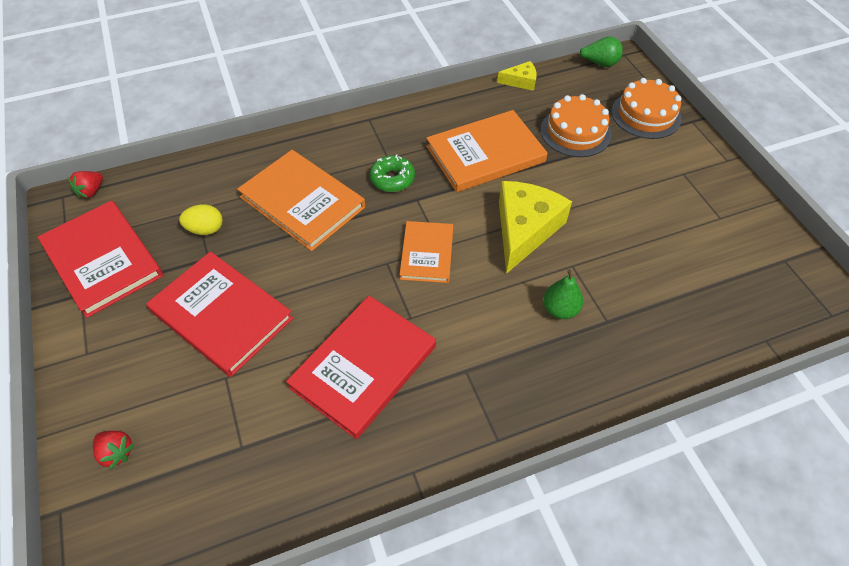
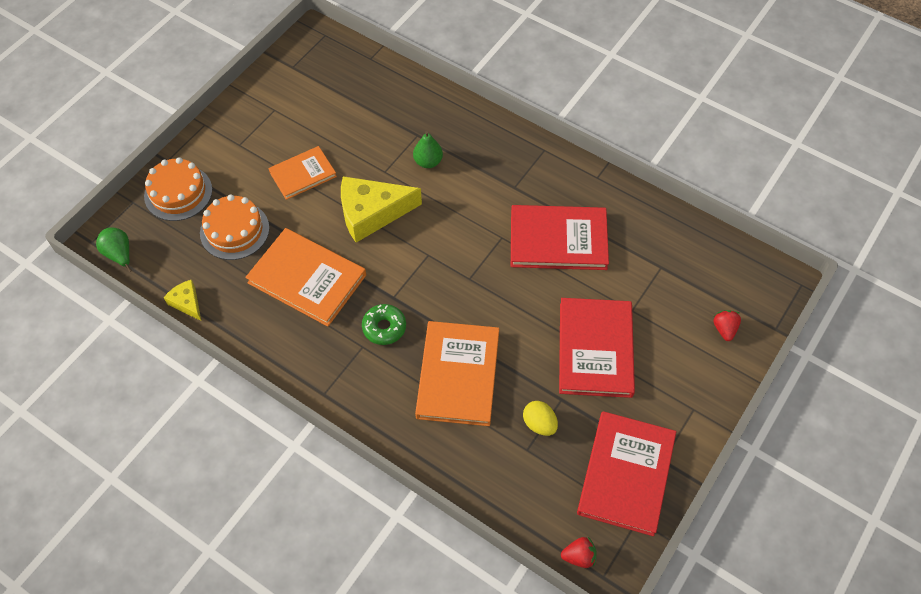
camera: 125 degrees left, 5 degrees up
orange book [399,221,453,283] -> orange book moved to [268,146,337,200]

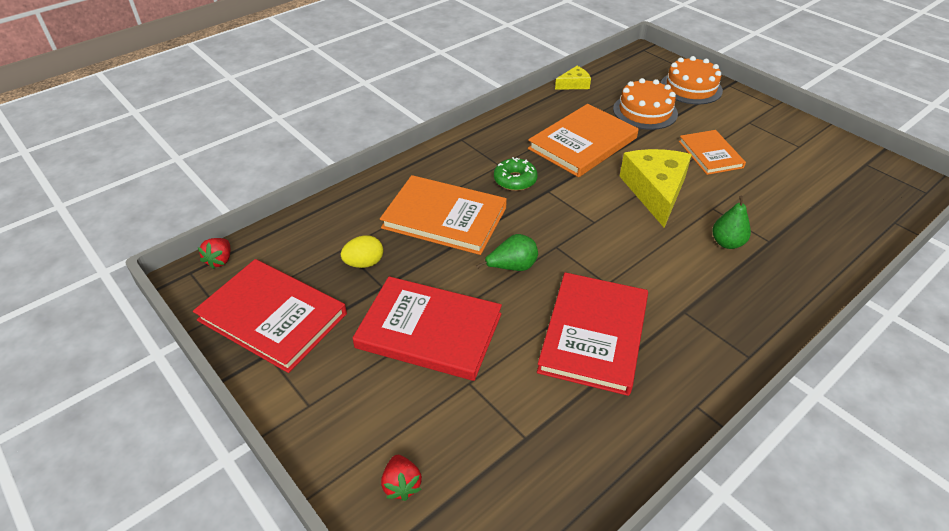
camera: 105 degrees right, 15 degrees down
green pear [96,227,132,272] -> green pear moved to [476,234,538,271]
red strawberry [713,310,741,341] -> red strawberry turned 60 degrees clockwise [381,455,422,501]

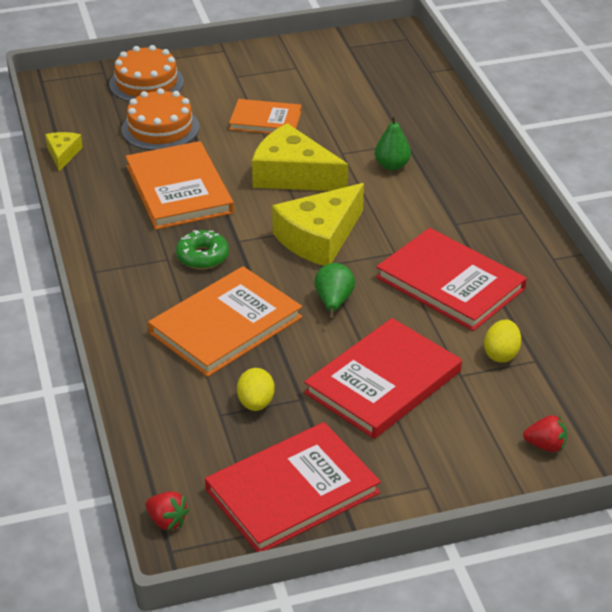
camera: 65 degrees left, 5 degrees down
none -> yellow cheese [272,183,364,266]
none -> yellow egg [484,320,521,362]

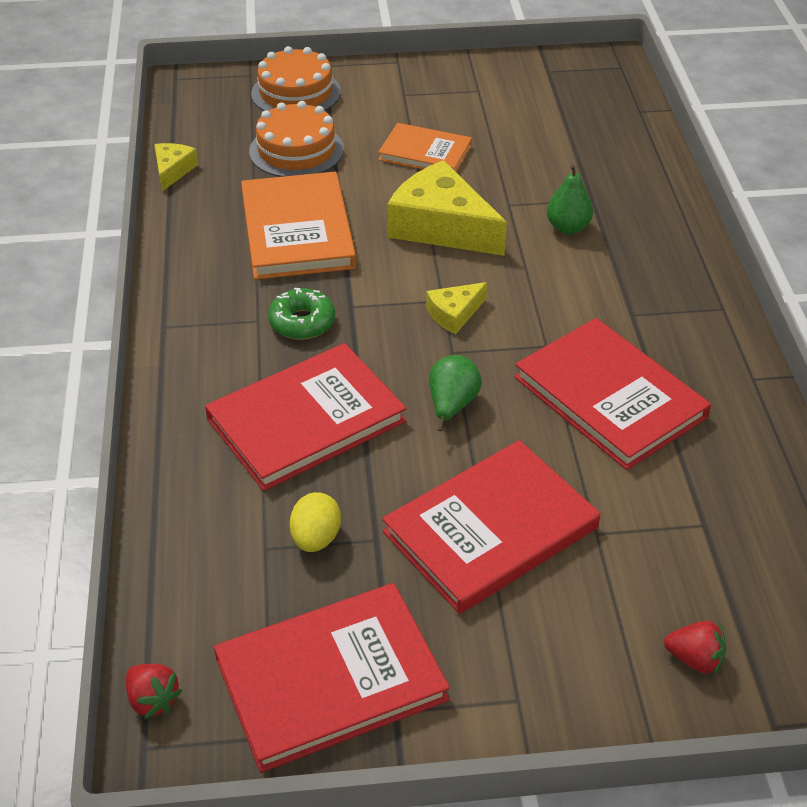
camera: 10 degrees right, 5 degrees up
orange book [148,266,302,377] -> red book [205,343,406,491]
yellow cheese [272,183,364,266] -> yellow cheese [426,282,487,334], size x0.49
yellow egg [484,320,521,362] -> none

